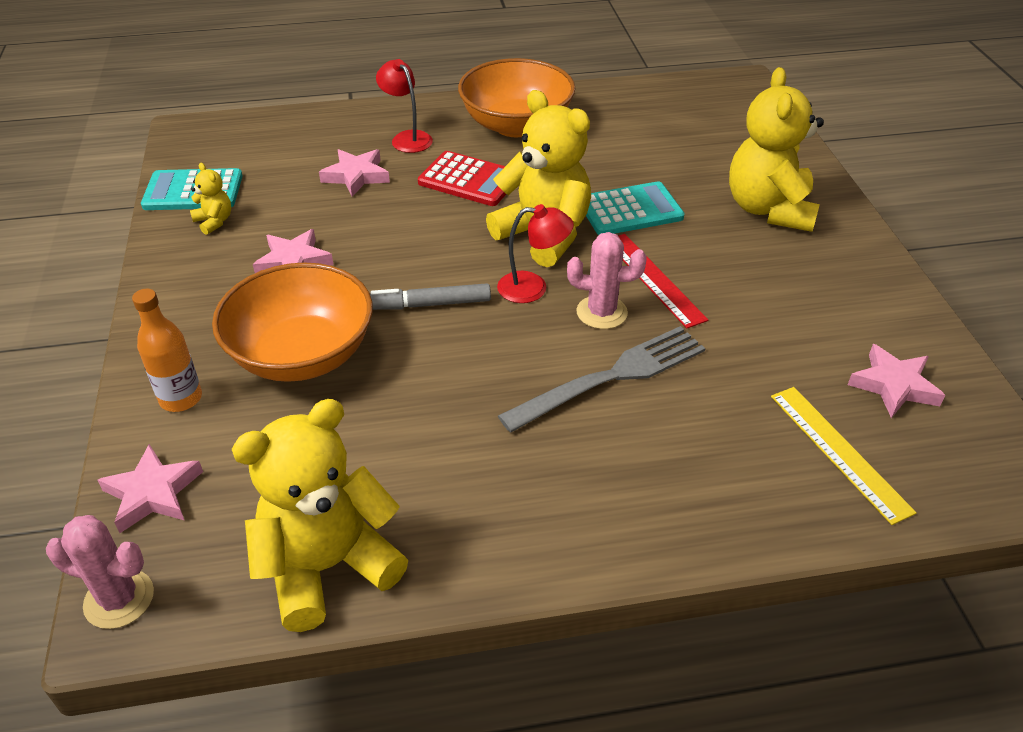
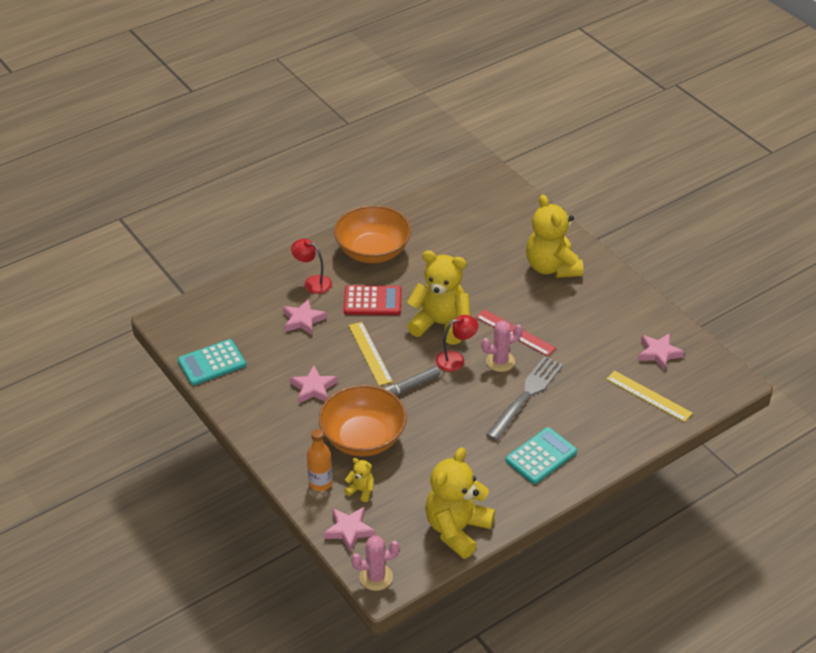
camera: 25 degrees left, 0 degrees up
yellow teddy bear [190,163,231,235] -> yellow teddy bear moved to [344,458,374,502]
turquoise calculator [586,181,685,235] -> turquoise calculator moved to [505,427,577,484]
none -> yellow ruler [349,322,393,386]

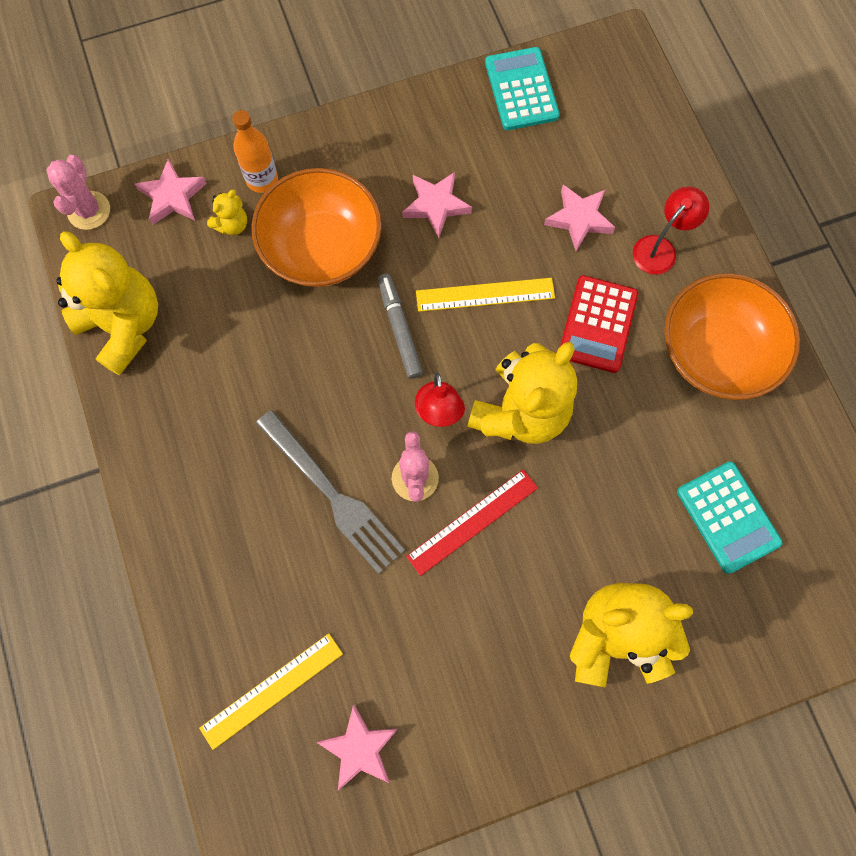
camera: 105 degrees right, 30 degrees up
turquoise calculator [505,427,577,484] -> turquoise calculator moved to [677,461,783,574]

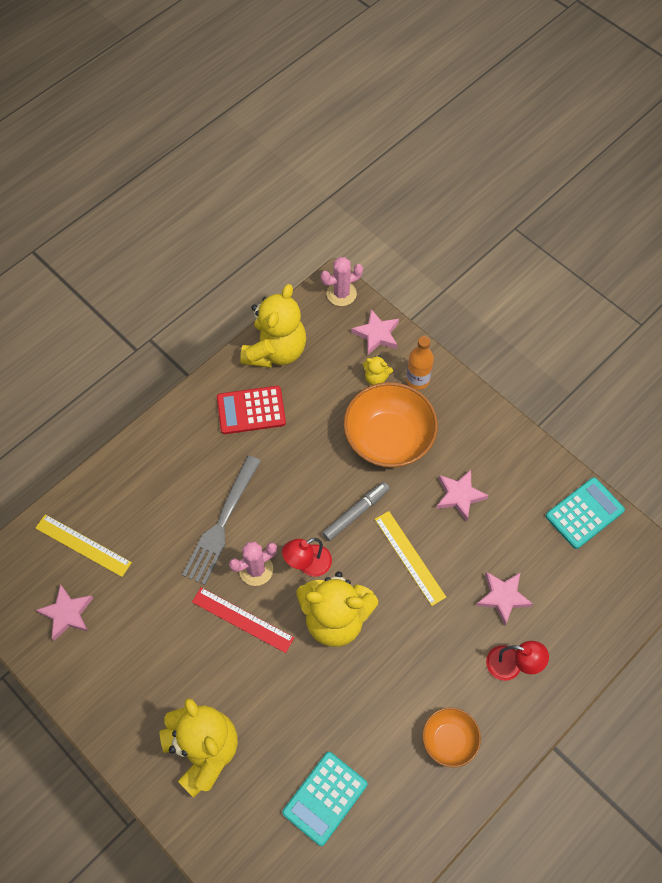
camera: 65 degrees right, 10 degrees down
red calculator [560,275,638,373] -> red calculator moved to [217,386,286,434]
orange bowl [664,273,800,400] -> orange bowl [422,707,481,768], size x0.55

